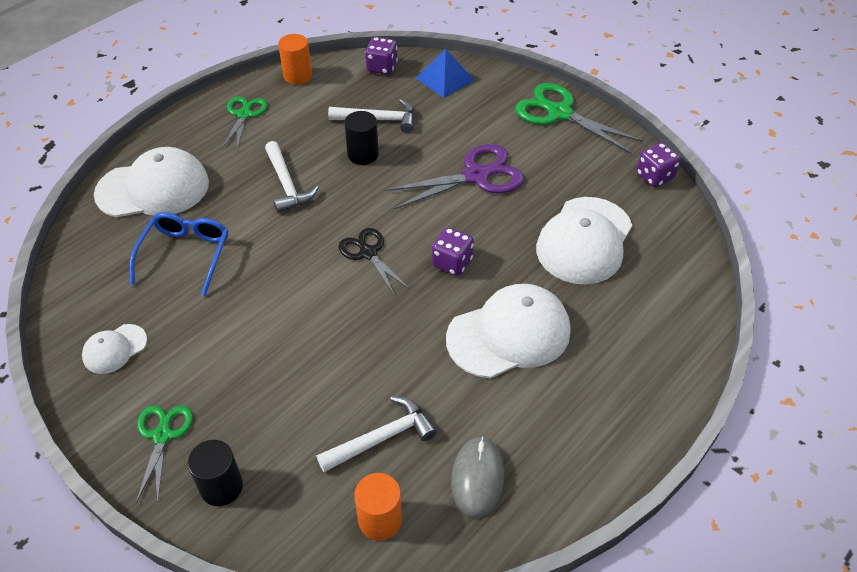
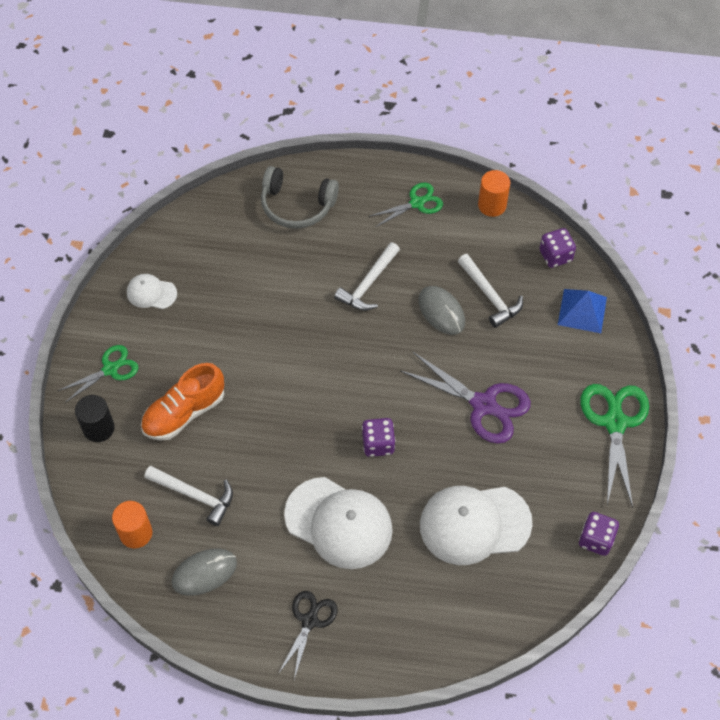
camera: 55 degrees right, 10 degrees up
white cap [94,147,209,218] -> grey headphones [261,166,339,229]
blue glasses [129,212,228,296] -> none
black scissors [338,228,410,296] -> black scissors moved to [278,591,337,679]
black cylinder [344,111,379,165] -> grey mouse [418,286,465,335]
none -> orange shoe [141,363,224,441]

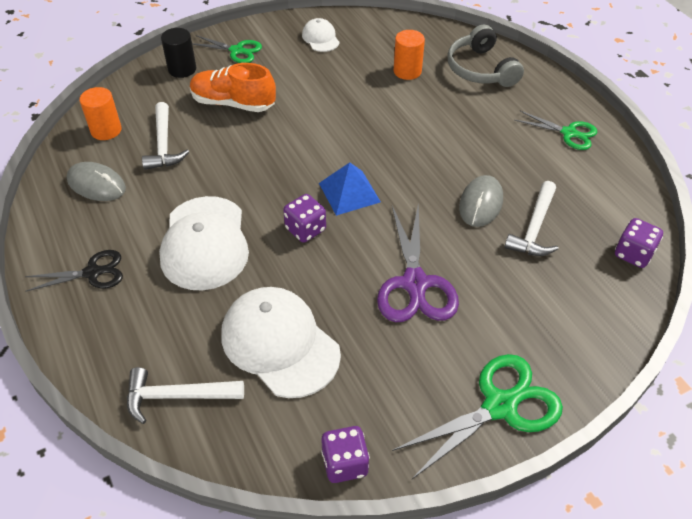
camera: 55 degrees right, 10 degrees down
white hammer [334,242,400,311] -> white hammer moved to [127,367,244,424]
orange cylinder [478,170,510,217] -> orange cylinder moved to [394,30,425,80]
blue pyramid [558,289,607,333] -> blue pyramid moved to [319,162,381,216]

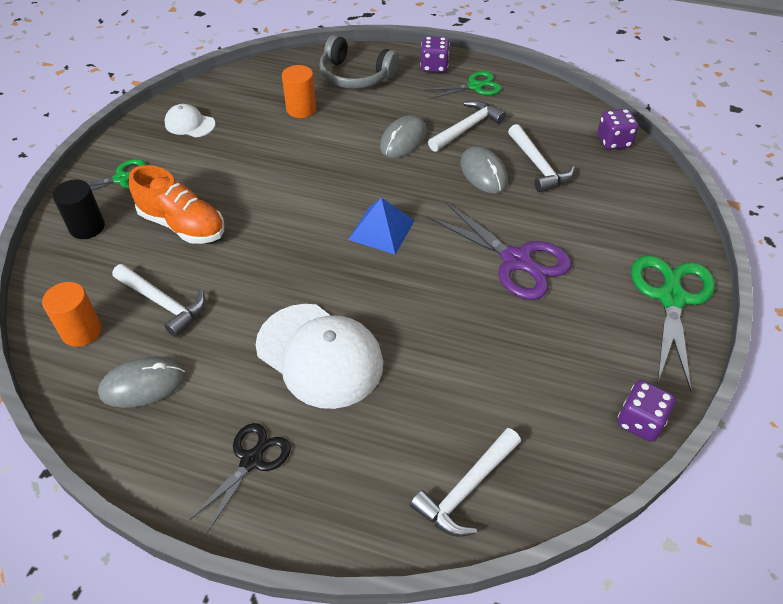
camera: 45 degrees left, 0 degrees up
orange shoe [190,63,276,112] -> orange shoe turned 120 degrees counterclockwise [129,165,224,244]
white cap [221,287,341,398] -> none
purple dice [283,194,326,243] -> purple dice moved to [420,36,450,73]
none -> grey mouse [380,115,427,158]
none -> white hammer [428,100,506,152]

